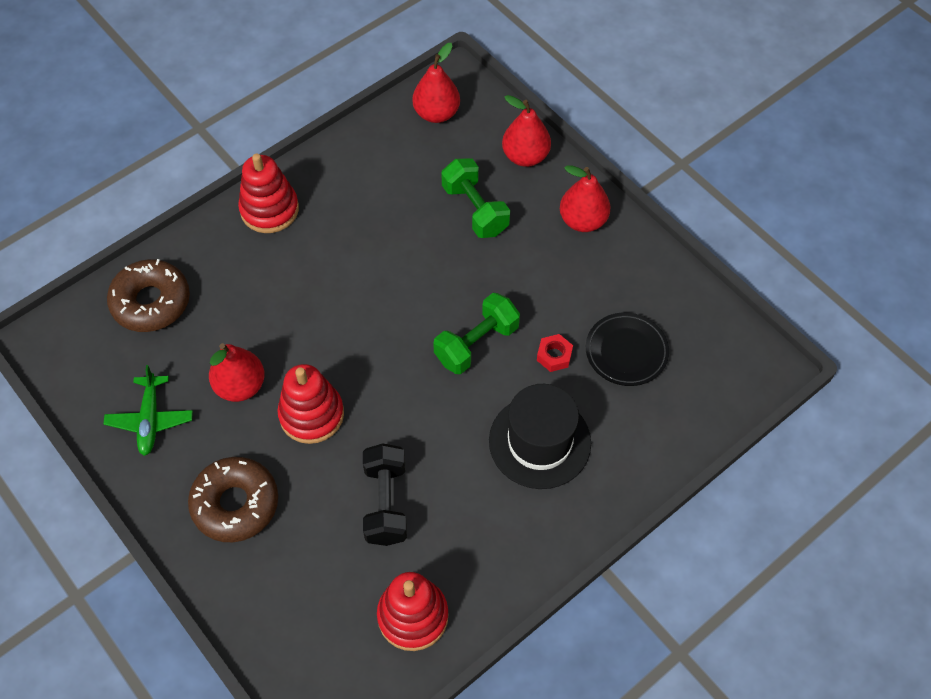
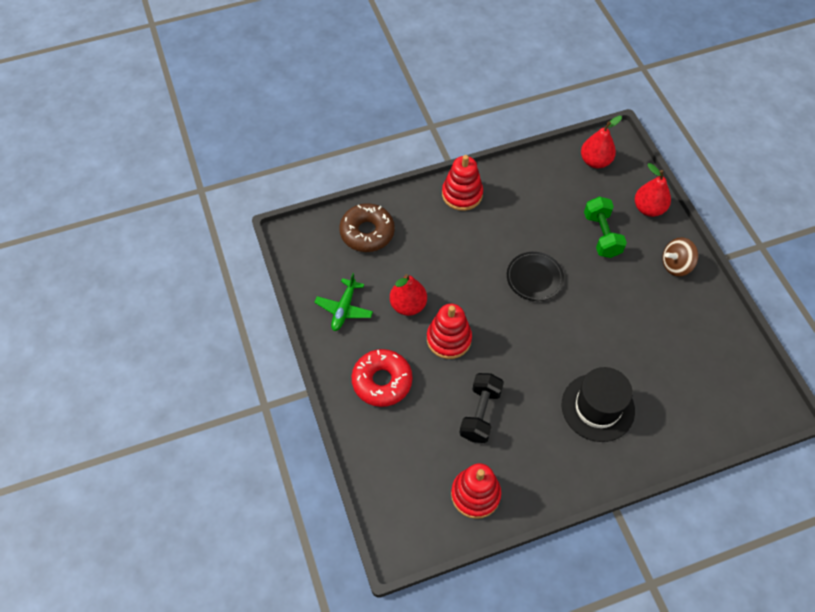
camera: 20 degrees right, 0 degrees up
brown donut [188,457,278,542] -> red donut [352,349,412,407]
green dumbbell [433,293,520,374] -> none
red nut [537,334,573,372] -> none
red pear [560,165,611,232] -> brown spinning top [662,237,698,276]
black plate [586,313,669,386] -> black plate moved to [507,252,564,301]

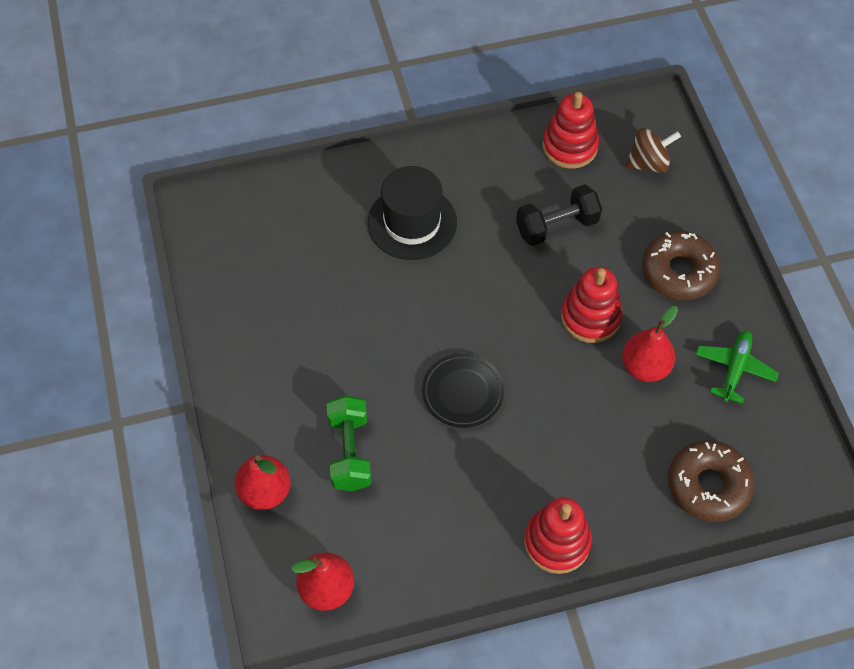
camera: 175 degrees left, 0 degrees up
red donut [352,349,412,407] -> brown donut [642,231,721,300]
black dumbbell [459,373,504,443] -> black dumbbell turned 45 degrees clockwise [516,184,602,246]
brown spinning top [662,237,698,276] -> brown spinning top moved to [625,128,681,173]

